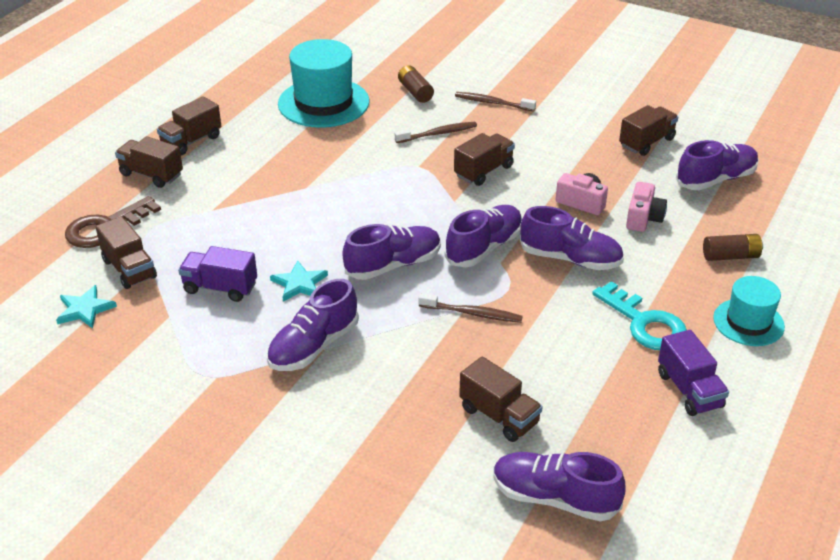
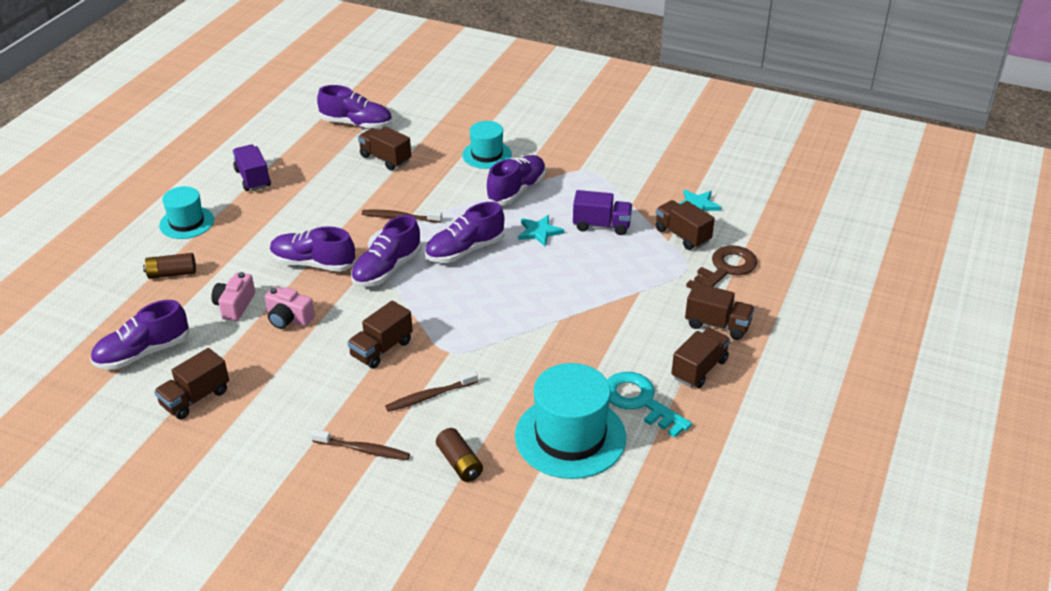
camera: 175 degrees right, 0 degrees up
turquoise key [592,281,687,350] -> turquoise key moved to [607,372,692,438]
none -> turquoise hat [462,121,512,169]

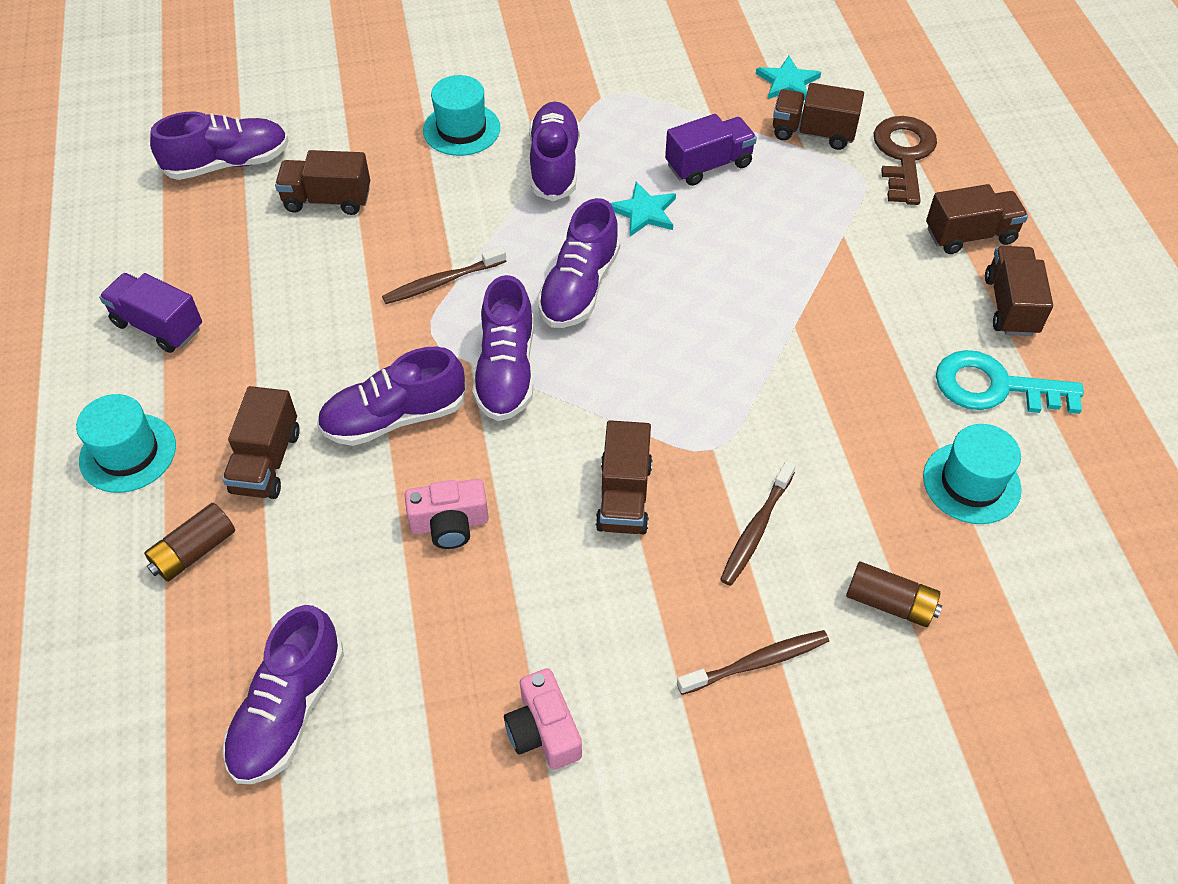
camera: 35 degrees left, 15 degrees up
brown truck [154,348,229,420] -> brown truck moved to [222,386,300,499]
pink camera [212,272,255,321] -> pink camera moved to [504,668,582,770]
turquoise hat [515,363,626,479] -> turquoise hat [923,424,1022,524], size x0.59

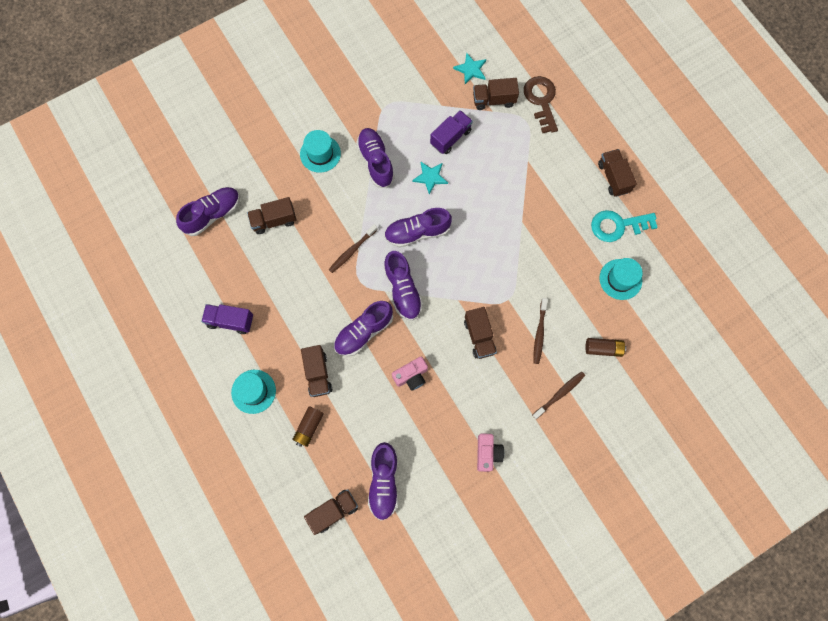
camera: 20 degrees left, 20 degrees up
pink camera [504,668,582,770] -> pink camera turned 135 degrees counterclockwise [477,433,504,472]
purple shoe [538,198,620,328] -> purple shoe turned 75 degrees clockwise [384,208,452,247]
brown truck [926,184,1028,254] -> brown truck moved to [304,489,358,535]

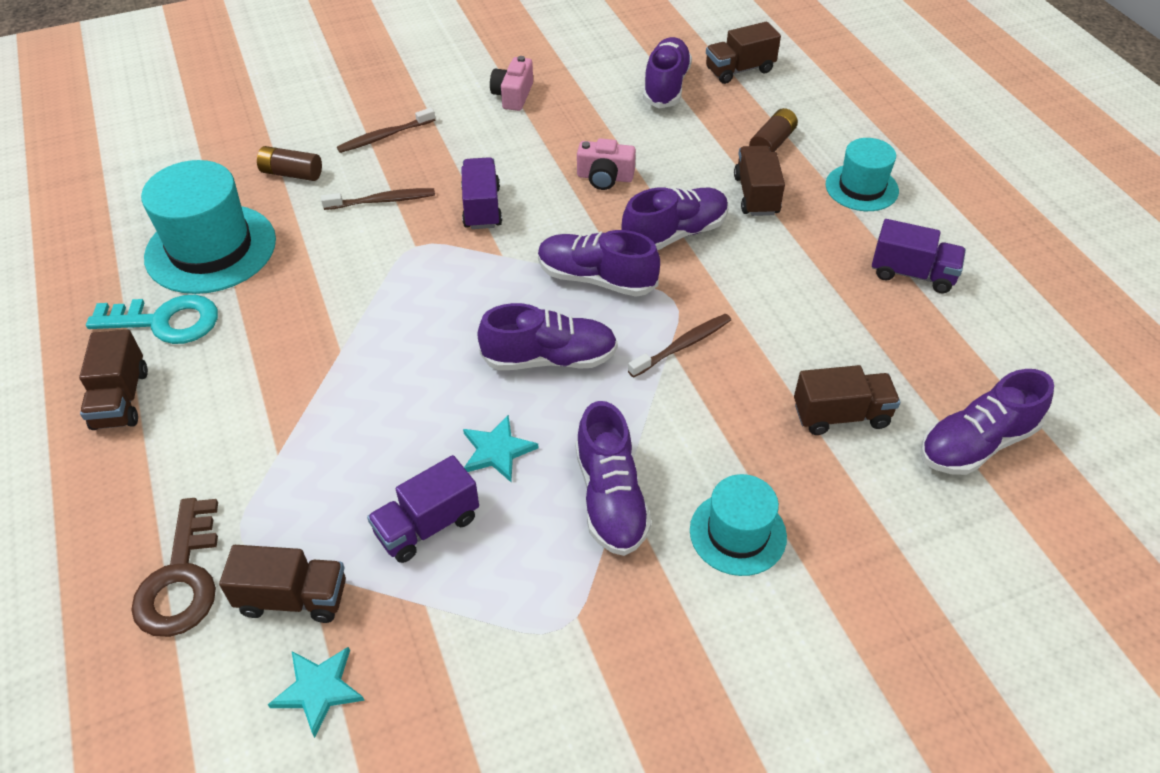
camera: 170 degrees left, 25 degrees down
purple shoe [384,251,423,321] -> purple shoe turned 60 degrees counterclockwise [538,230,660,297]
pink camera [392,357,428,391] -> pink camera turned 150 degrees counterclockwise [577,138,636,190]
brown truck [464,307,497,359] -> purple truck [461,157,502,229]
brown toothbrush [533,298,548,364] -> brown toothbrush turned 60 degrees clockwise [321,188,435,210]
turquoise hat [599,258,643,300] -> turquoise hat [141,160,276,294], size x1.69

